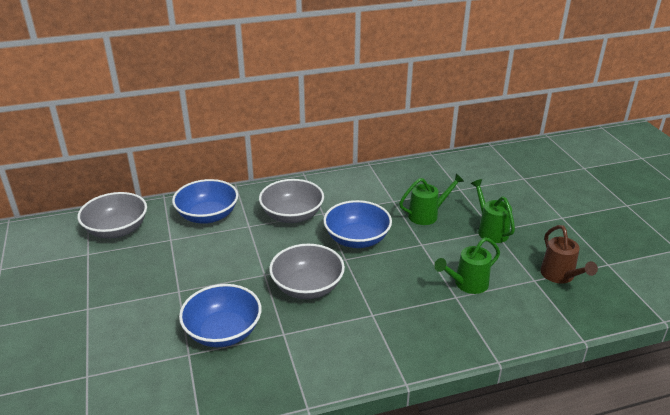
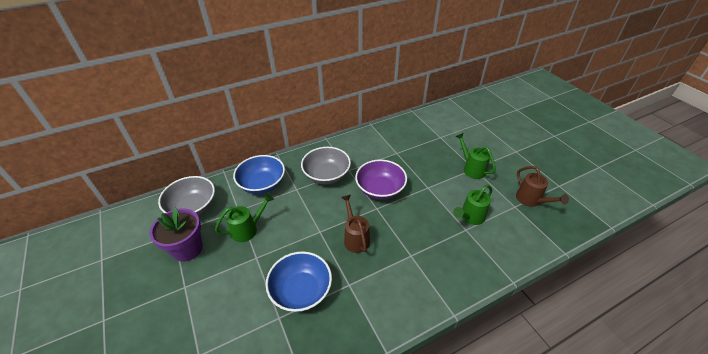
camera: 10 degrees left, 10 degrees up
grey bowl [269,244,345,299] -> brown watering can [341,195,370,253]
blue bowl [323,200,392,248] -> purple bowl [355,160,407,200]
green watering can [399,173,465,225] -> green watering can moved to [215,193,274,242]
none -> purple flower pot [150,208,203,262]

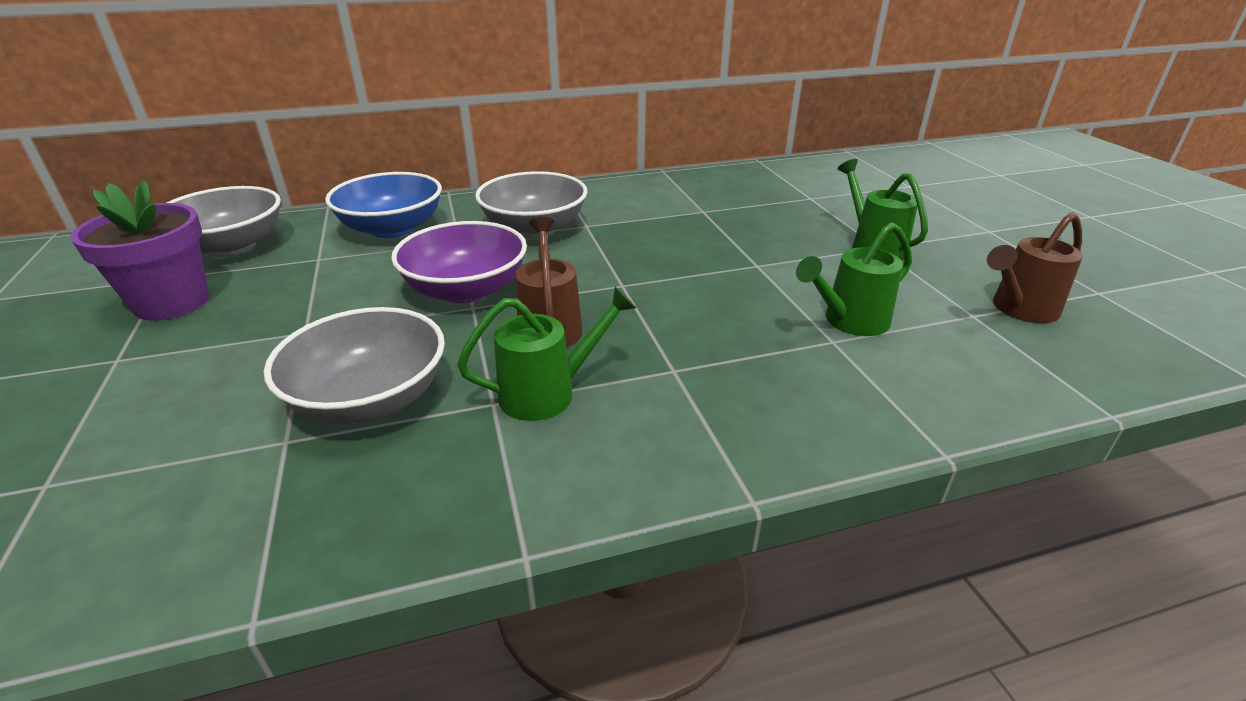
camera: 10 degrees right, 10 degrees down
green watering can [215,193,274,242] -> green watering can moved to [457,287,636,421]
blue bowl [266,251,332,312] -> grey bowl [264,307,445,424]
purple bowl [355,160,407,200] -> purple bowl moved to [391,221,527,303]
brown watering can [516,166,569,207] -> brown watering can turned 75 degrees clockwise [987,212,1083,323]

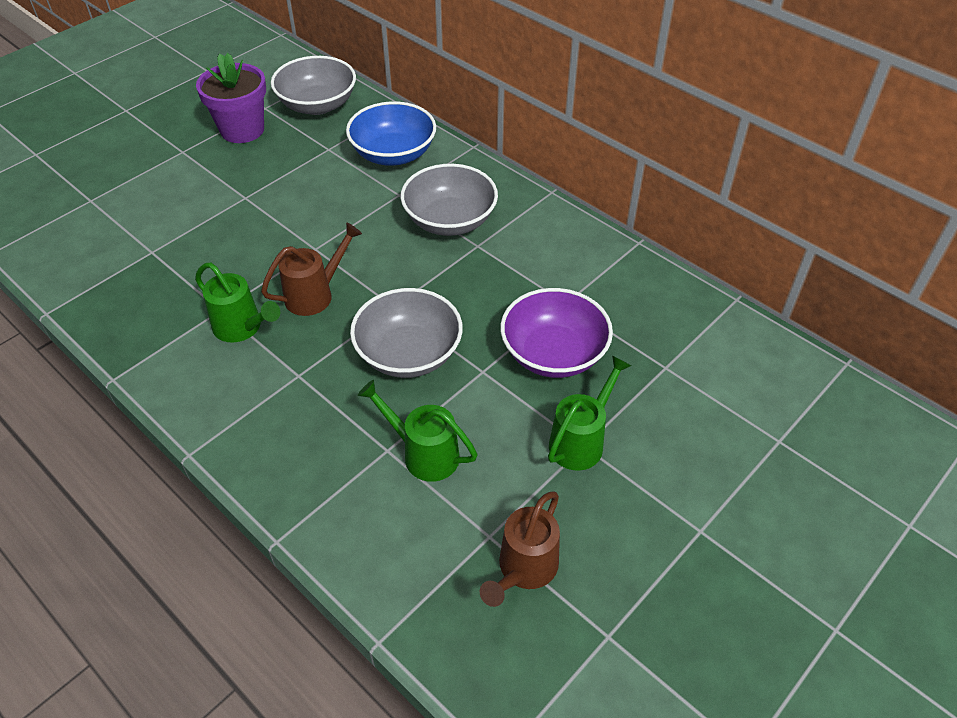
camera: 60 degrees right, 15 degrees up
grey bowl [264,307,445,424] -> grey bowl moved to [350,288,463,378]
purple bowl [391,221,527,303] -> purple bowl moved to [500,288,613,378]
brown watering can [987,212,1083,323] -> brown watering can turned 90 degrees counterclockwise [480,491,560,607]

